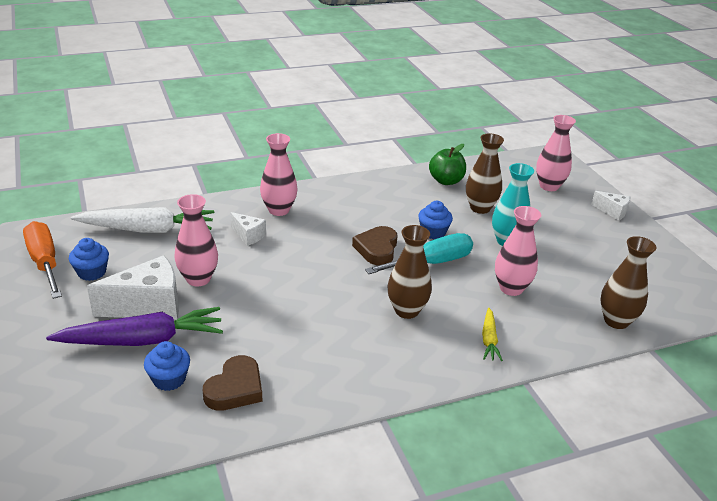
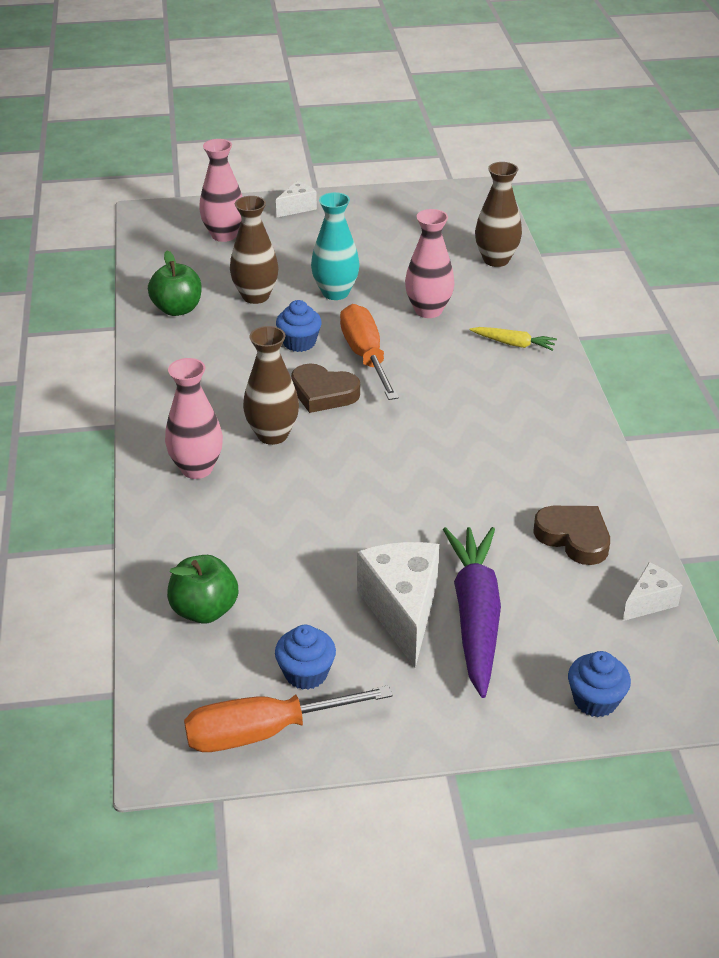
camera: 75 degrees left, 5 degrees up
white carrot [71,207,214,233] -> green apple [167,555,238,624]
blue cupcake [144,341,190,391] -> blue cupcake moved to [568,651,631,717]
pink vase [174,194,218,286] -> none
white cheese [230,212,266,246] -> white cheese moved to [623,562,683,621]
turquoise screwdriver [365,233,473,274] -> orange screwdriver [340,304,399,400]
brown vase [387,225,432,319] -> brown vase moved to [243,326,299,445]

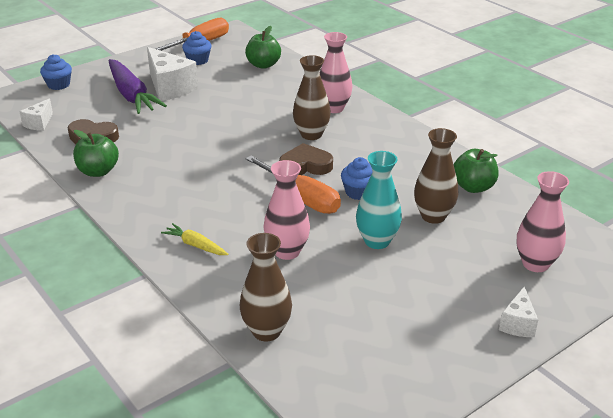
camera: 150 degrees right, 5 degrees down
yellow carrot [469,327,557,351] -> yellow carrot turned 45 degrees clockwise [161,223,229,255]
none -> green apple [73,130,119,177]

